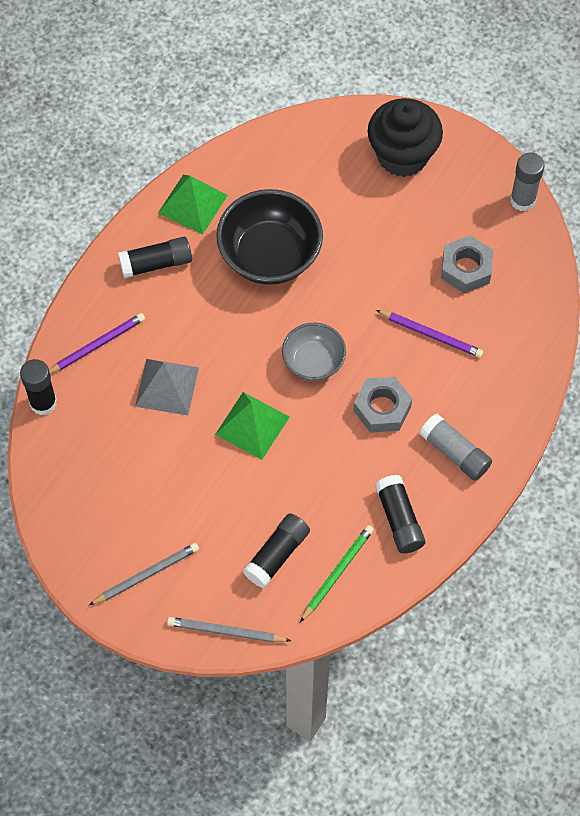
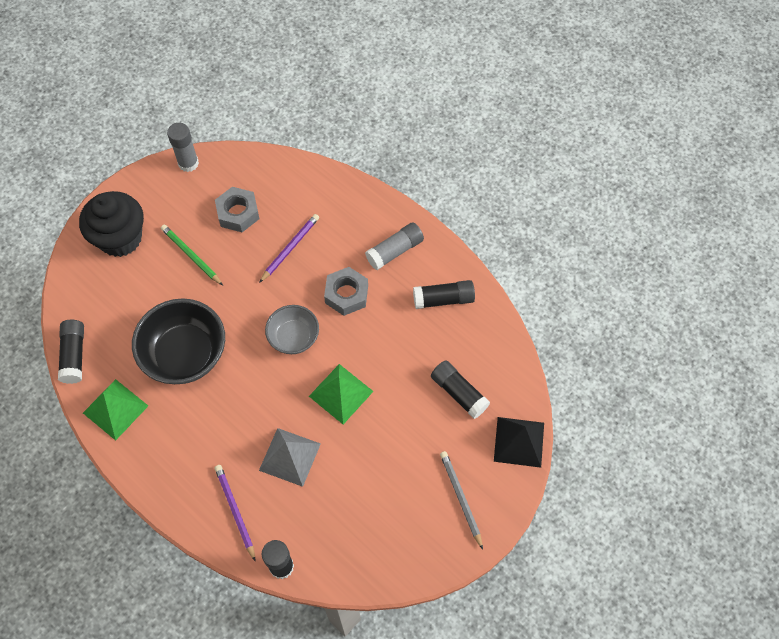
camera: 80 degrees left, 0 degrees up
black glue stick [118,237,192,278] -> black glue stick moved to [58,320,84,384]
grey pencil [167,617,291,642] -> black pyramid [494,417,544,468]
green pencil [300,525,374,622] -> green pencil moved to [161,224,223,286]

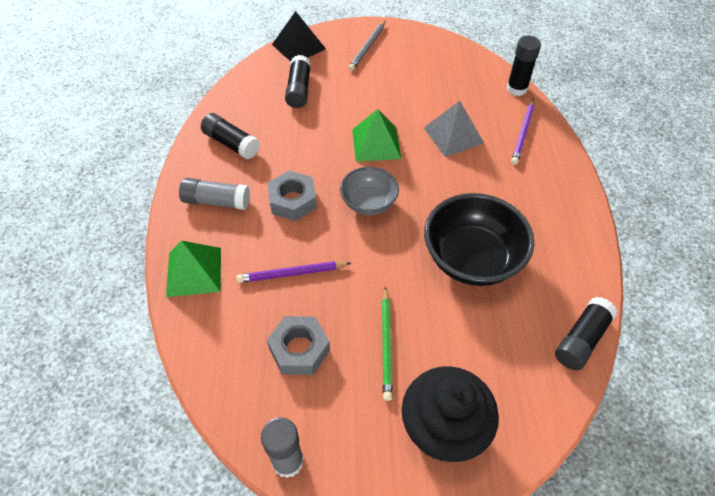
camera: 135 degrees left, 10 degrees down
green pyramid [83,379,148,440] -> green pyramid moved to [166,241,221,297]

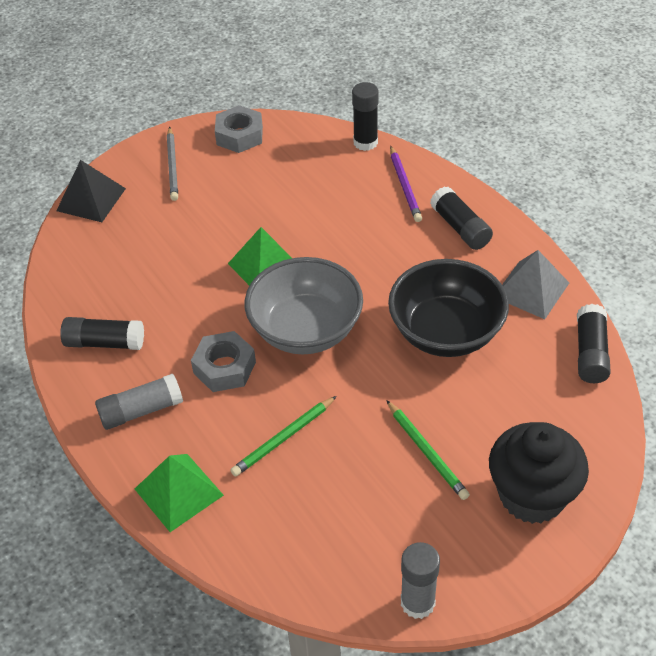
camera: 30 degrees left, 5 degrees down
purple pencil [236,261,351,283] -> green pencil [230,396,337,477]
grey nut [267,316,330,375] -> grey nut moved to [215,105,263,153]
black glue stick [285,55,311,108] -> black glue stick moved to [430,186,493,250]
grey bowl [340,167,399,216] -> grey bowl [244,257,363,354], size x1.69
grey pyramid [424,101,484,157] -> grey pyramid moved to [502,250,569,319]

